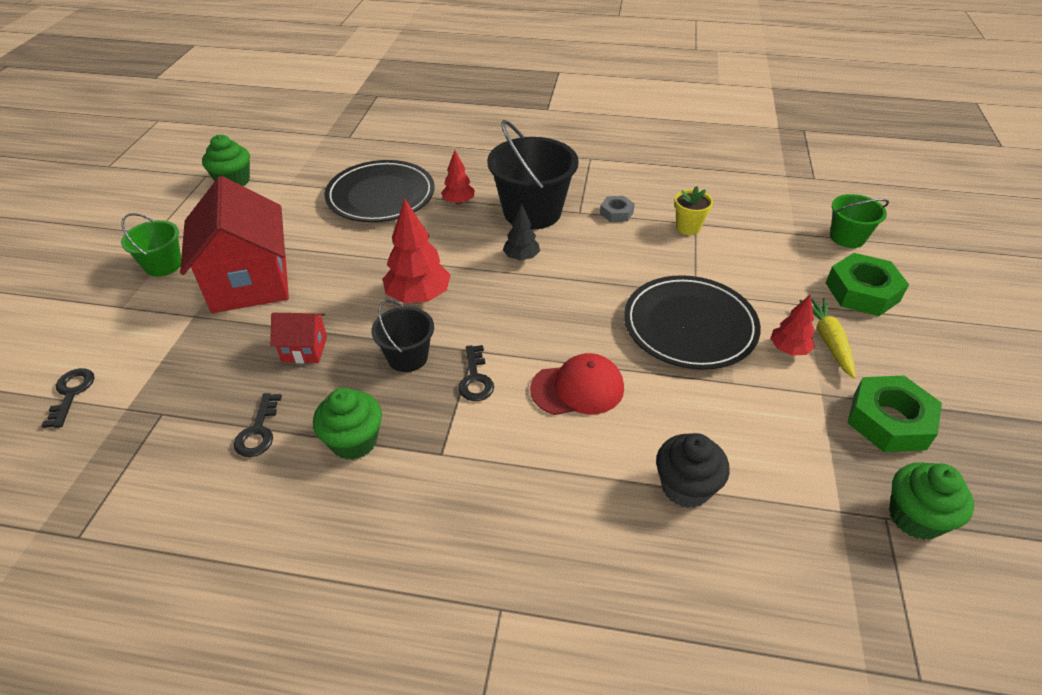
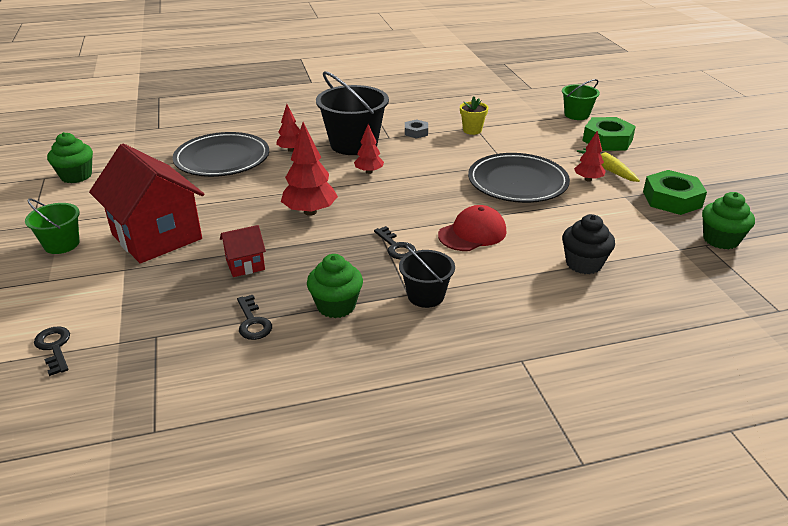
camera: 25 degrees left, 10 degrees down
black bucket [371,300,434,372] -> black bucket moved to [399,245,455,308]
black tree [503,203,540,261] -> red tree [354,124,384,174]

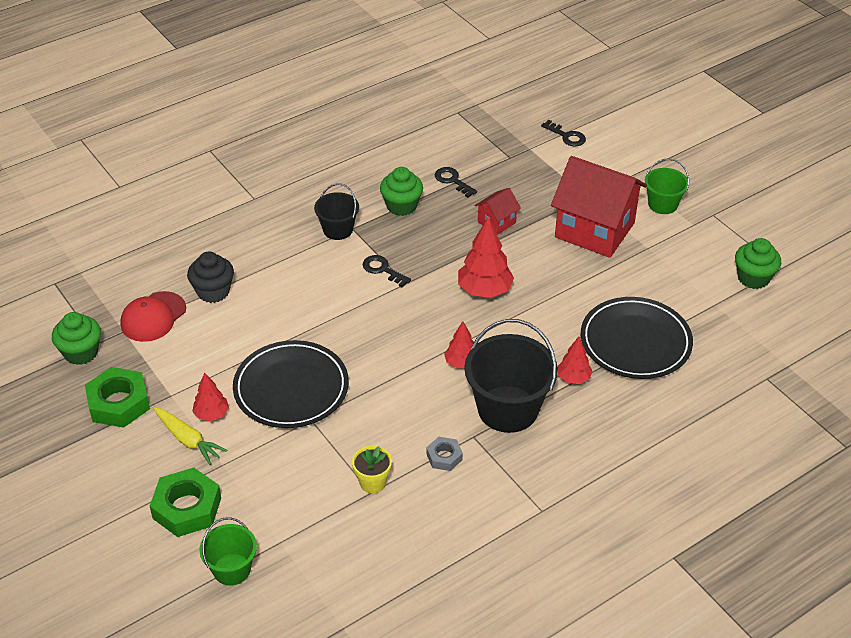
camera: 160 degrees right, 10 degrees up
red cap [438,205,506,251] -> red cap moved to [120,291,186,342]

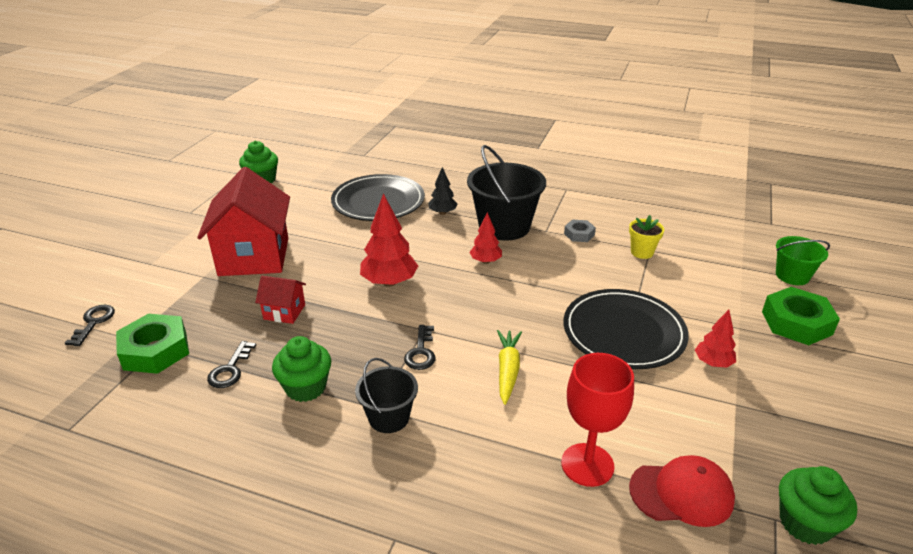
camera: 125 degrees left, 10 degrees down
green nut [85,367,150,428] -> green nut moved to [116,314,189,374]
yellow carrot [154,407,228,465] -> yellow carrot moved to [497,330,522,405]
black cupcake [187,252,234,303] -> red goblet [561,353,634,487]
red tree [557,336,593,384] -> black tree [428,167,458,215]
green bucket [645,159,689,214] -> none

